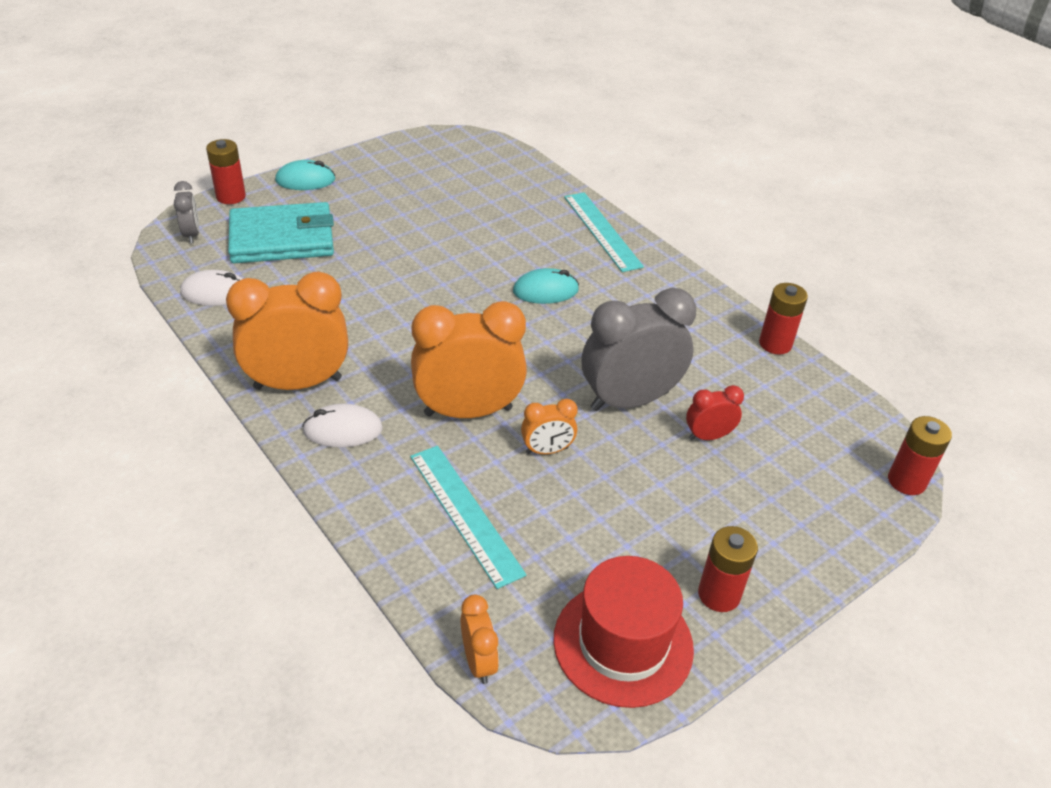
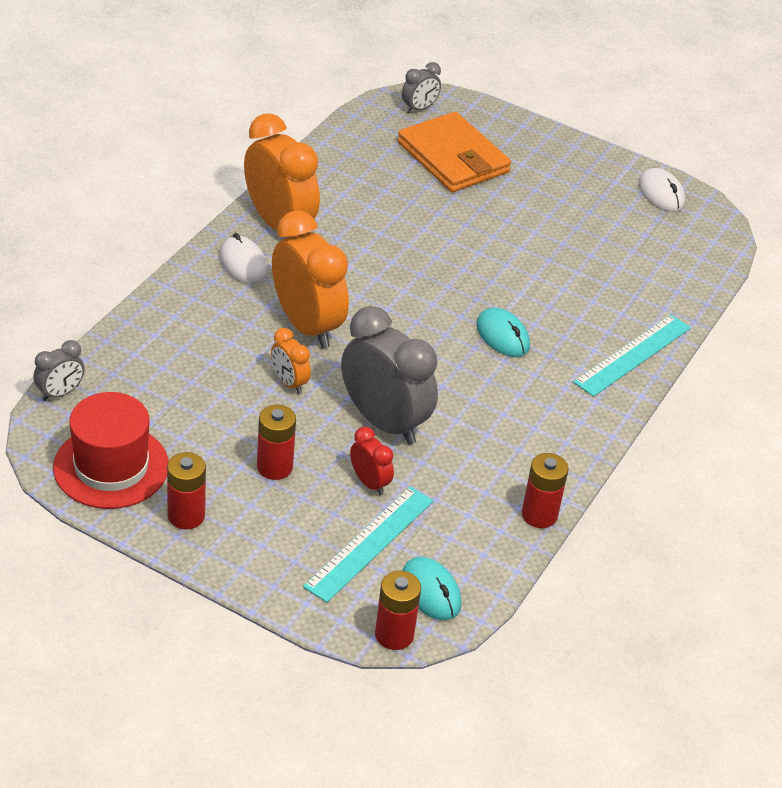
camera: 65 degrees right, 0 degrees up
white mouse [180,270,243,306] -> white mouse moved to [639,168,686,212]
red battery [206,139,246,204] -> red battery moved to [257,405,296,480]
turquoise wallet [228,202,334,263] -> orange wallet [397,112,511,192]
turquoise mouse [275,160,336,190] -> turquoise mouse moved to [402,557,462,620]
turquoise ruler [410,446,527,589] -> turquoise ruler moved to [303,486,433,603]
orange clock [461,594,499,684] -> grey clock [34,340,85,401]

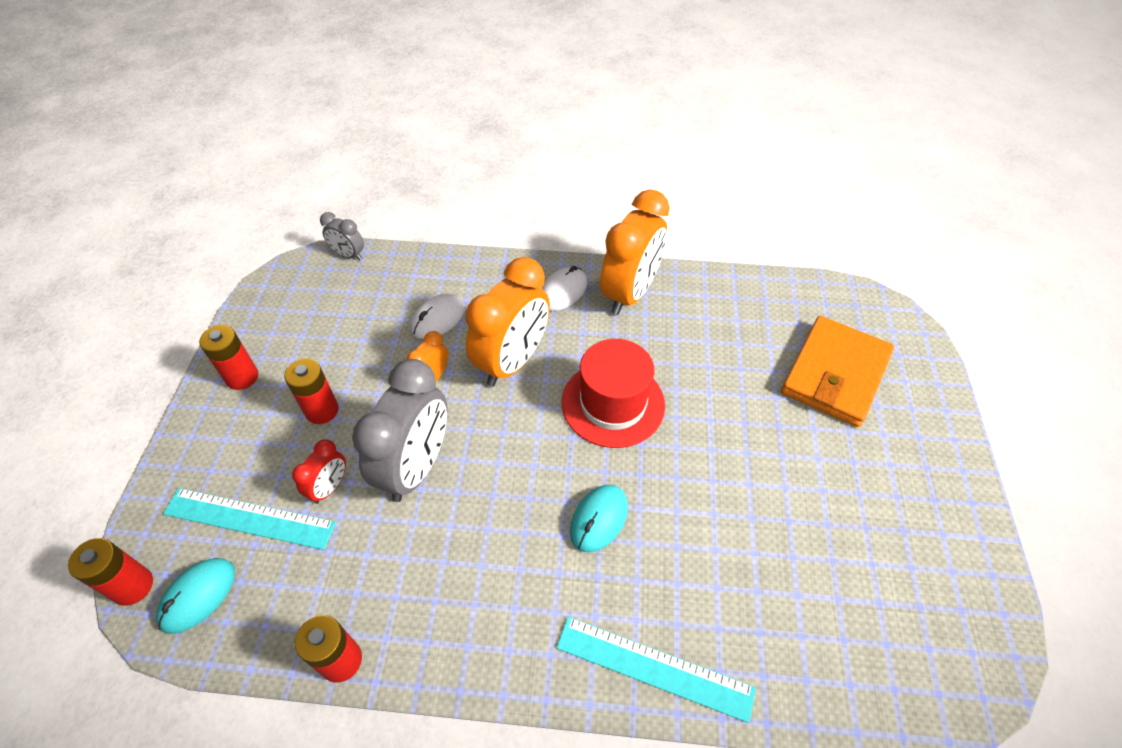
camera: 70 degrees right, 10 degrees up
red hat [53,392,169,509] -> red hat moved to [562,339,665,448]
grey clock [402,62,441,113] -> none
white mouse [639,168,686,212] -> white mouse moved to [411,293,465,339]

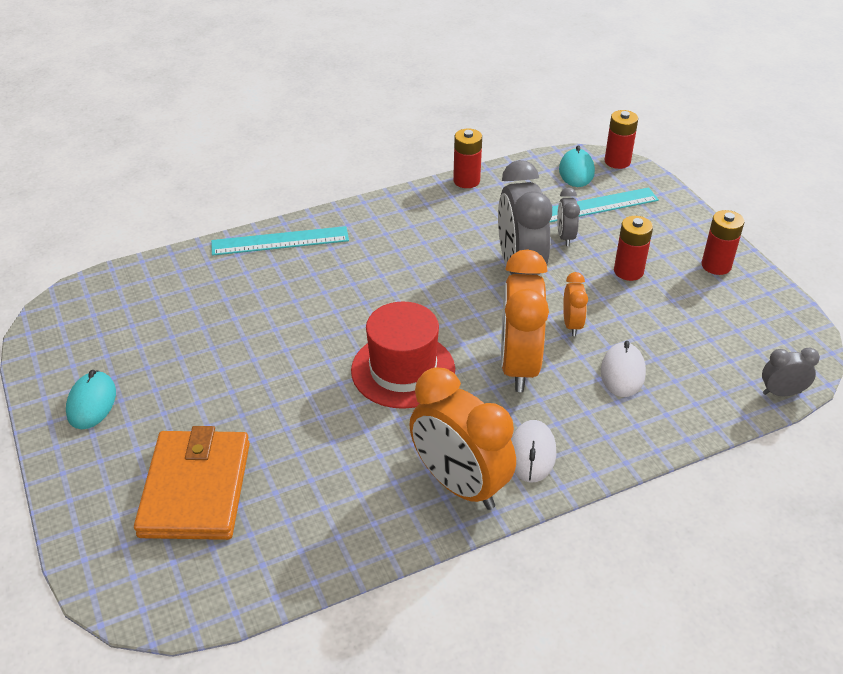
camera: 150 degrees right, 10 degrees down
red clock [292,439,346,504] -> grey clock [557,187,580,246]
turquoise mouse [570,485,628,552] -> turquoise mouse moved to [66,370,116,429]
orange clock [600,190,669,315] -> orange clock turned 45 degrees counterclockwise [410,368,516,510]

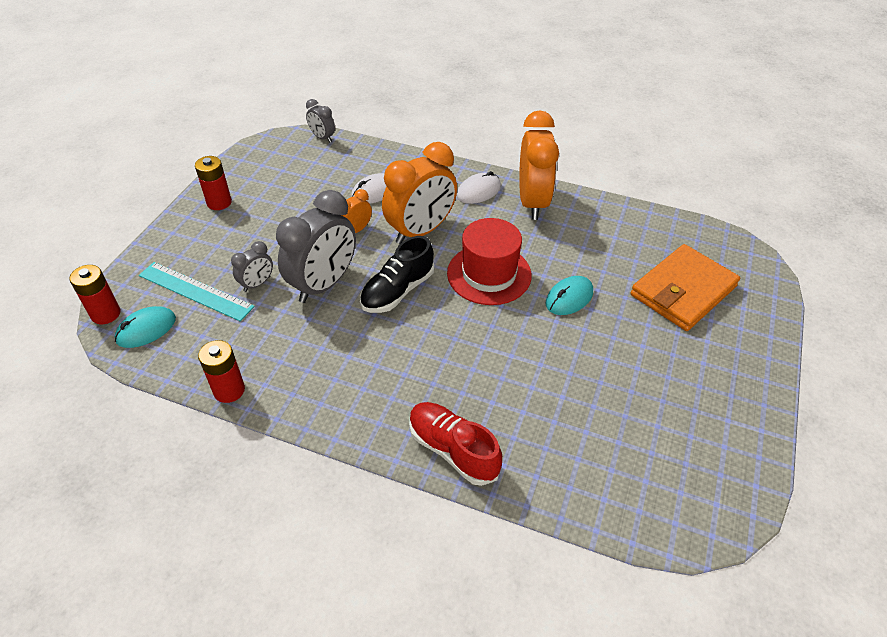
camera: 135 degrees left, 5 degrees up
turquoise mouse [66,370,116,429] -> turquoise mouse moved to [546,276,593,315]
turquoise ruler [211,226,349,256] -> red shoe [409,402,502,486]
red battery [614,216,653,281] -> none
none -> black shoe [360,236,435,313]

